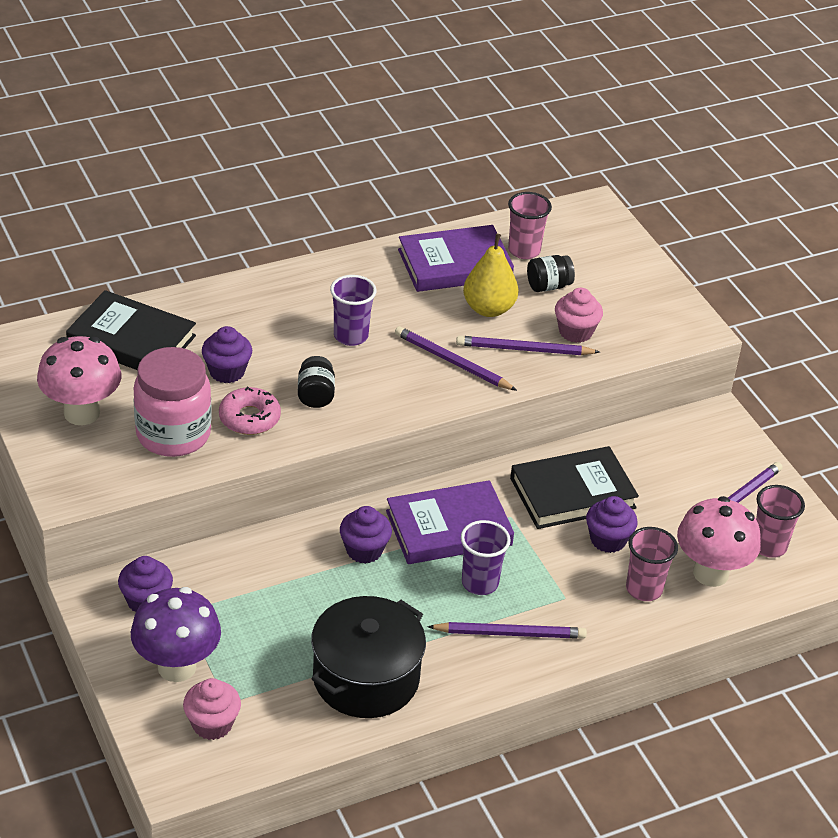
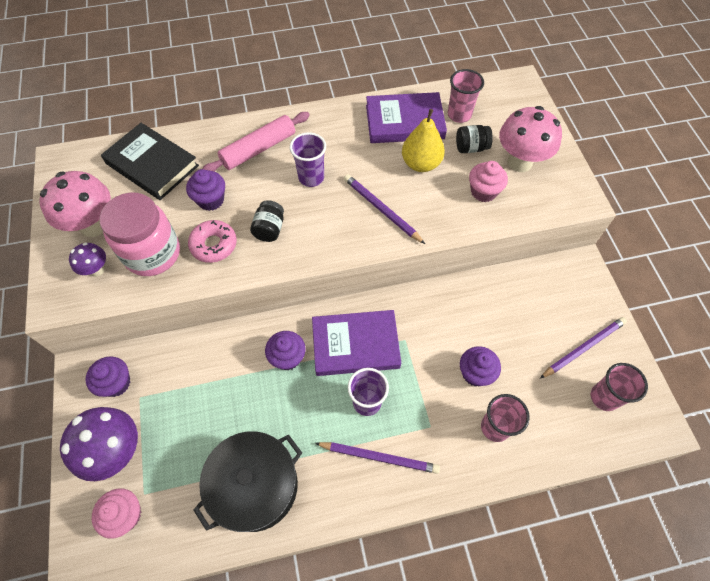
camera: 15 degrees right, 20 degrees up
purple pencil [456,336,600,355] -> none
black book [510,446,639,529] -> none
pink mushroom [677,496,761,587] -> pink mushroom moved to [499,106,562,172]
none -> purple mushroom [69,242,106,277]
none -> pink rolling pin [202,112,310,171]

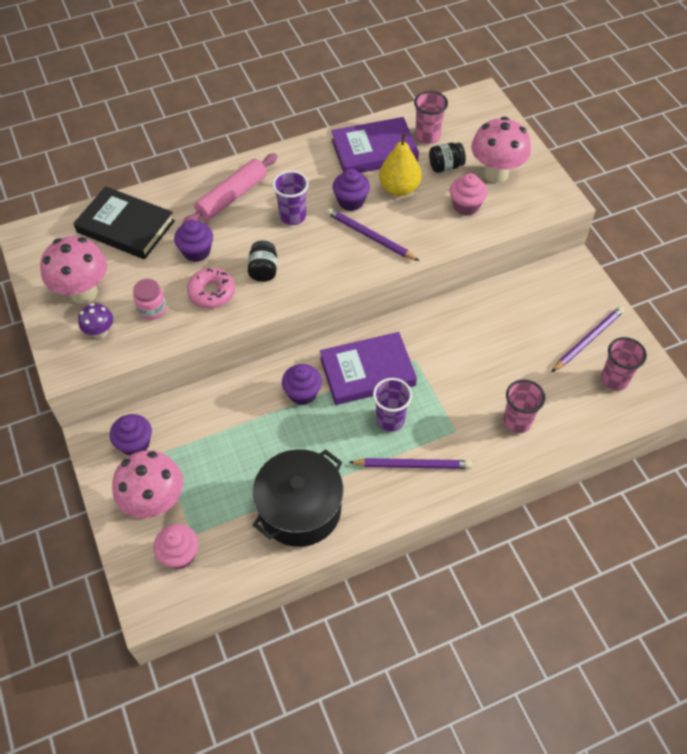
camera: 10 degrees left, 5 degrees down
purple mushroom [60,407,138,481] -> pink mushroom [112,450,183,518]
pink jar [100,193,180,276] -> pink jar [133,279,166,320], size x0.50
purple cupcake [460,346,501,387] -> purple cupcake moved to [333,169,370,211]

